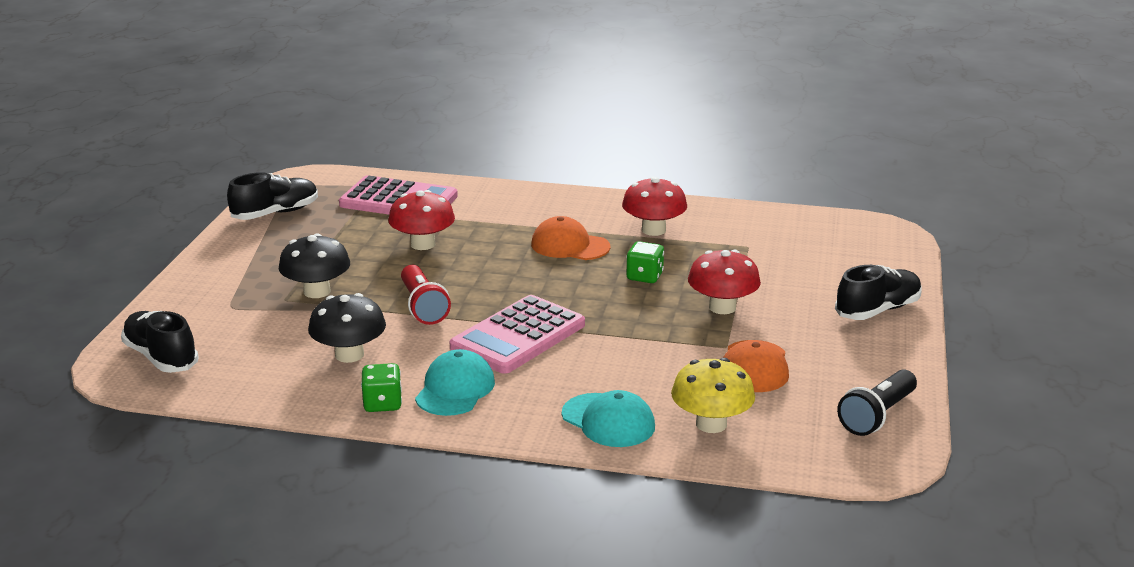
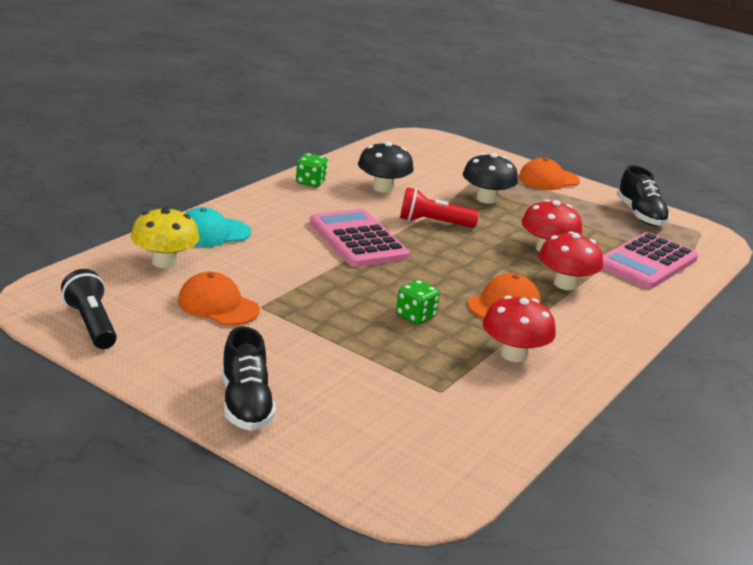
camera: 110 degrees right, 0 degrees up
black shoe [121,311,199,373] -> none
turquoise cap [415,349,495,416] -> none
red mushroom [688,250,761,314] -> red mushroom moved to [539,231,603,290]
none -> orange cap [518,158,580,190]

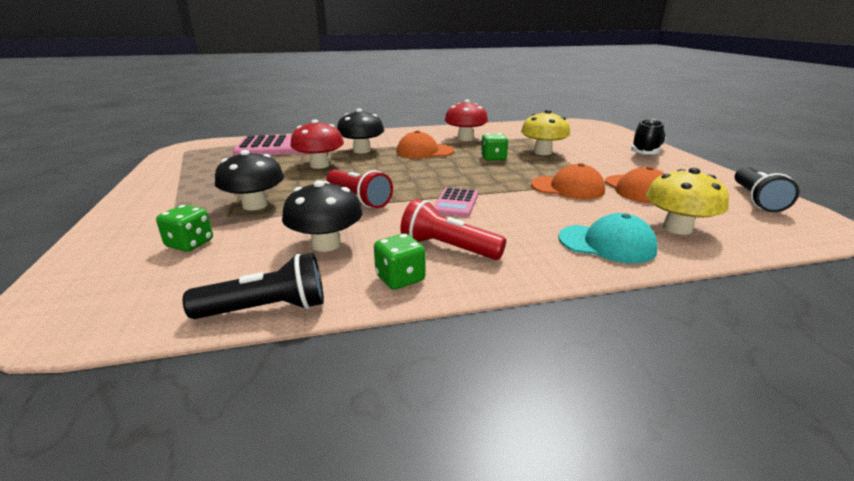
camera: 135 degrees left, 0 degrees up
pink calculator [310,209,409,267] -> pink calculator [434,187,478,217], size x0.55
orange cap [518,158,580,190] -> orange cap moved to [531,163,605,199]
red mushroom [539,231,603,290] -> black mushroom [337,109,385,154]
black shoe [617,165,670,226] -> none
none -> green dice [156,205,213,252]
none -> black flashlight [183,253,324,319]
none -> red flashlight [400,199,506,260]
none -> yellow mushroom [521,110,570,155]

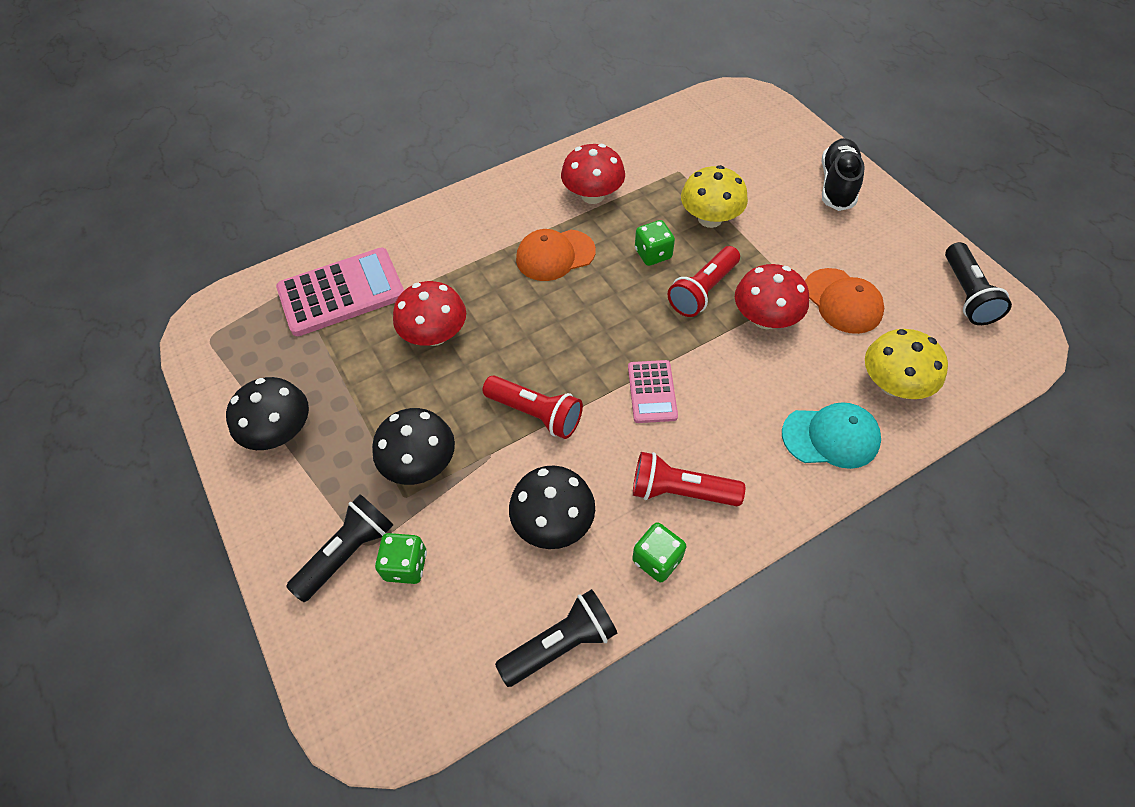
camera: 15 degrees left, 30 degrees up
black mushroom [337,109,385,154] -> black mushroom moved to [226,377,309,450]
orange cap [531,163,605,199] -> red mushroom [735,264,809,329]
none -> black flashlight [286,494,393,602]
none -> red flashlight [668,246,740,317]

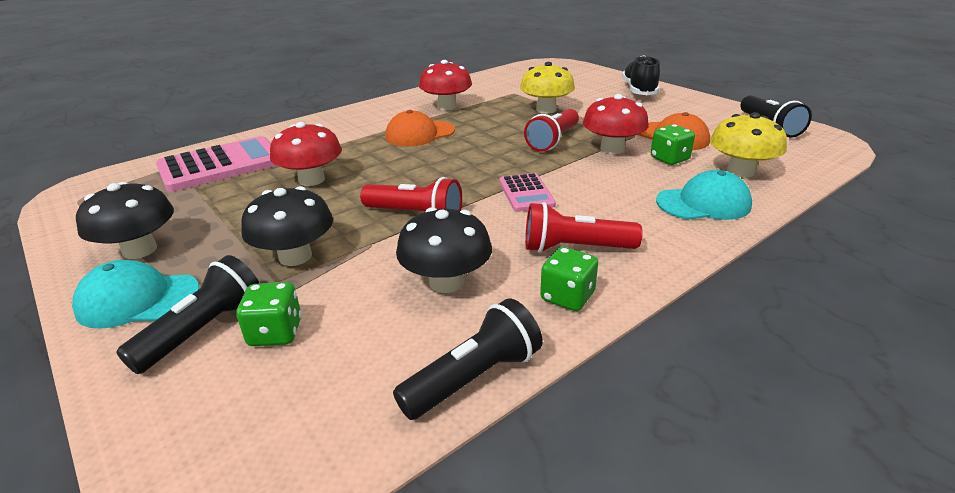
camera: 10 degrees left, 25 degrees down
green dice [635,220,675,266] -> green dice moved to [651,124,695,165]
none -> turquoise cap [72,260,199,329]

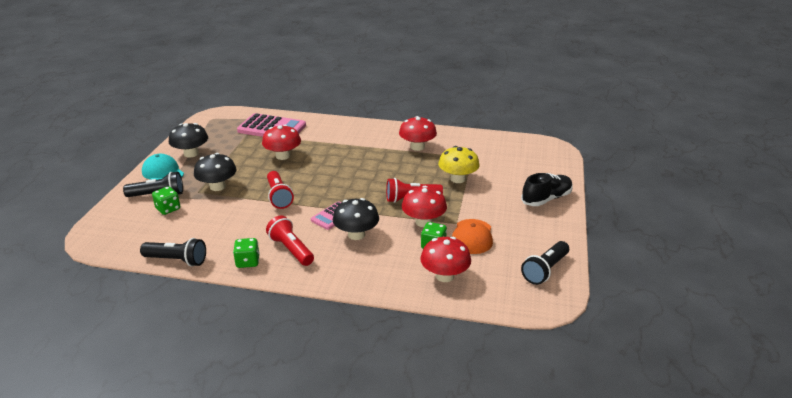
camera: 50 degrees right, 0 degrees up
orange cap [386,110,455,146] -> none
black mushroom [396,207,492,293] -> black mushroom moved to [333,198,379,240]
turquoise cap [656,170,752,220] -> none
yellow mushroom [710,112,787,178] -> red mushroom [420,237,471,282]

